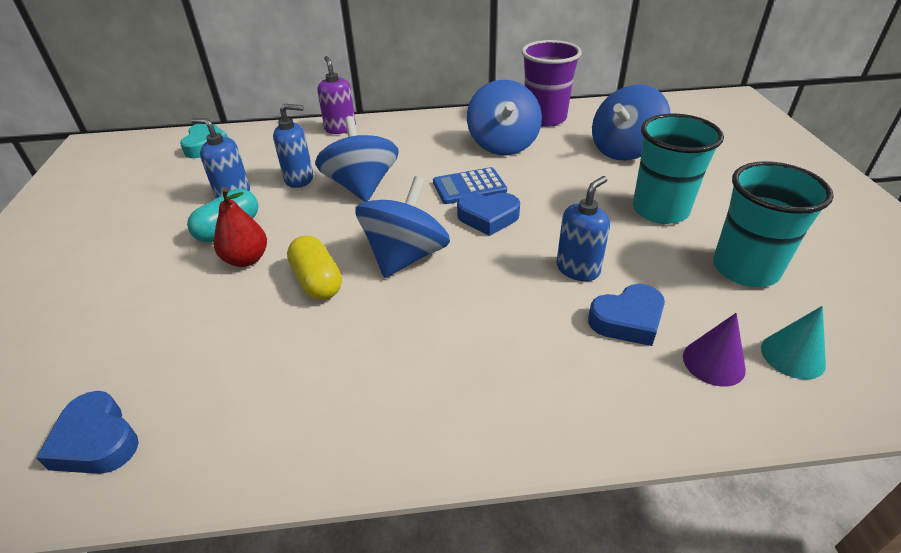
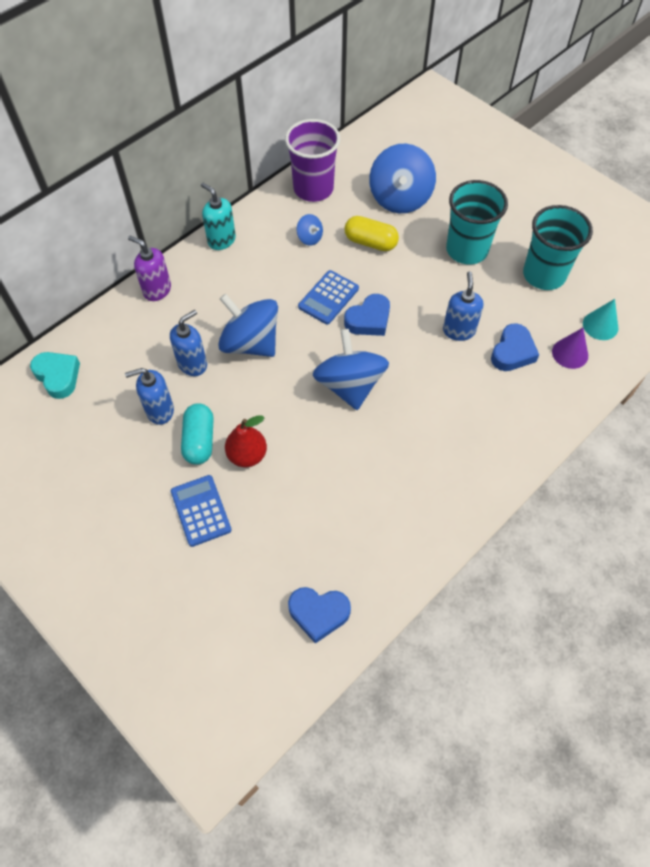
camera: 40 degrees left, 20 degrees up
yellow capsule [287,236,342,300] -> yellow capsule moved to [344,216,399,251]
blue spinning top [467,80,542,155] -> blue spinning top [297,214,323,246], size x0.45
none -> blue calculator [171,475,232,547]
none -> turquoise soap dispenser [201,183,236,250]

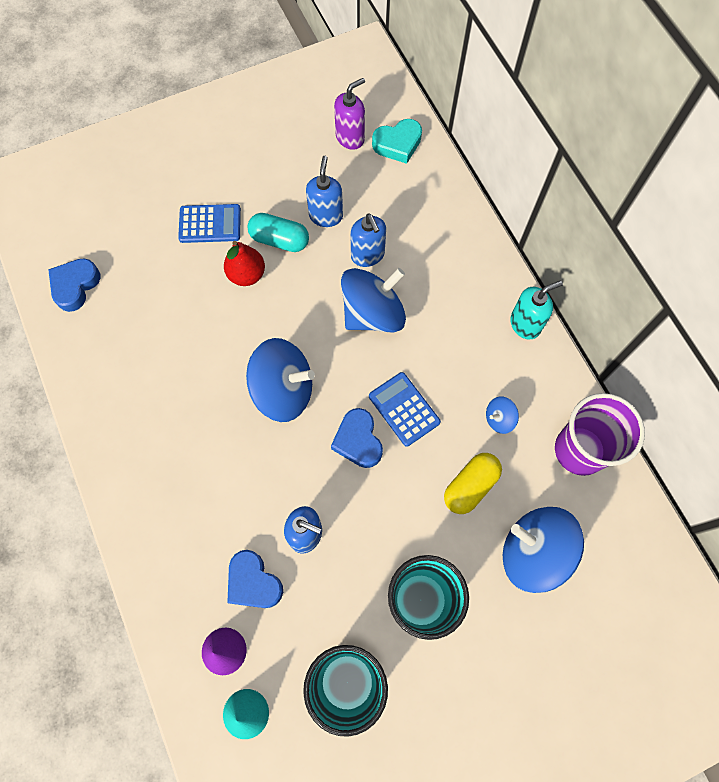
camera: 110 degrees right, 10 degrees up
purple soap dispenser [128,236,171,301] -> purple soap dispenser moved to [334,78,365,150]

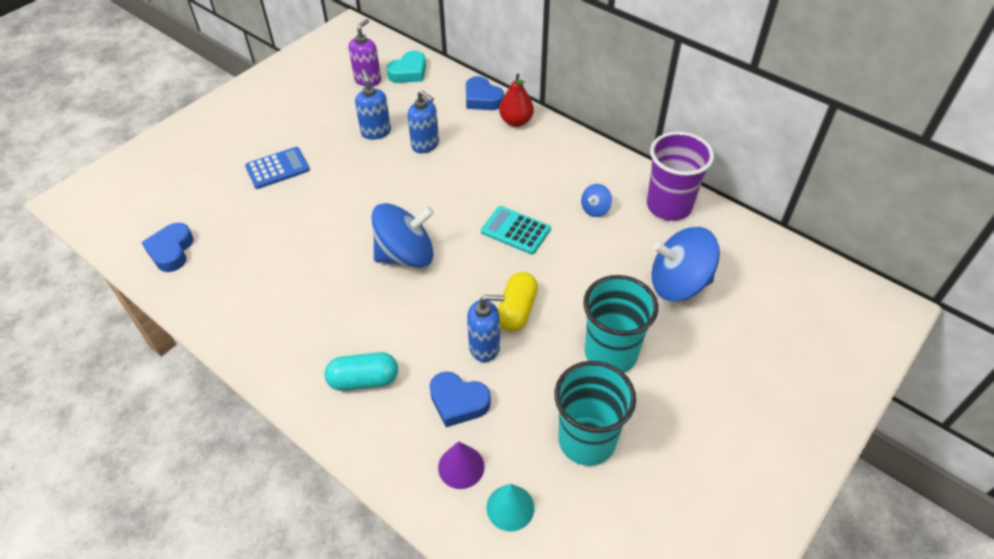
camera: 25 degrees left, 20 degrees down
red pear [224,241,265,286] -> red pear moved to [499,74,534,127]
turquoise capsule [248,213,309,252] -> turquoise capsule moved to [325,352,398,391]
blue heart [331,408,383,468] -> blue heart moved to [466,76,504,110]
blue spinning top [341,268,406,333] -> none
blue calculator [369,372,441,447] -> turquoise calculator [481,206,551,254]
yellow capsule [444,453,502,514] -> yellow capsule moved to [498,272,538,332]
turquoise soap dispenser [510,281,563,339] -> none

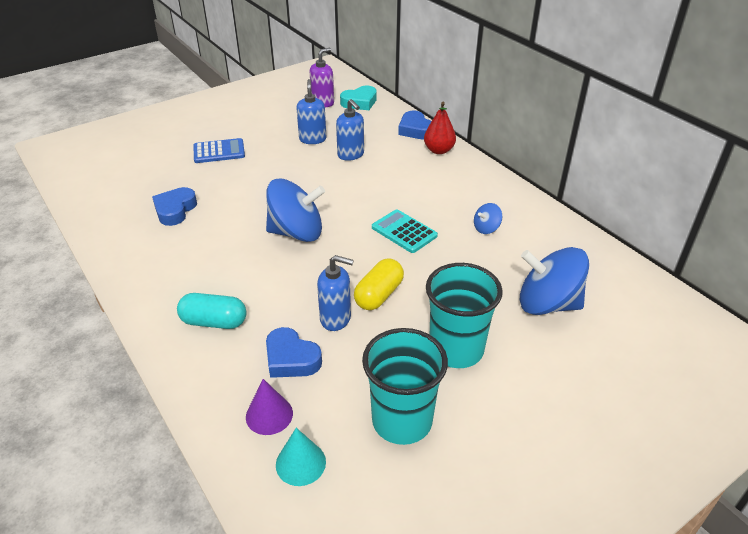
camera: 15 degrees right, 10 degrees down
blue heart [141,223,193,272] -> blue heart moved to [152,187,197,226]
purple cup [647,131,714,221] -> none

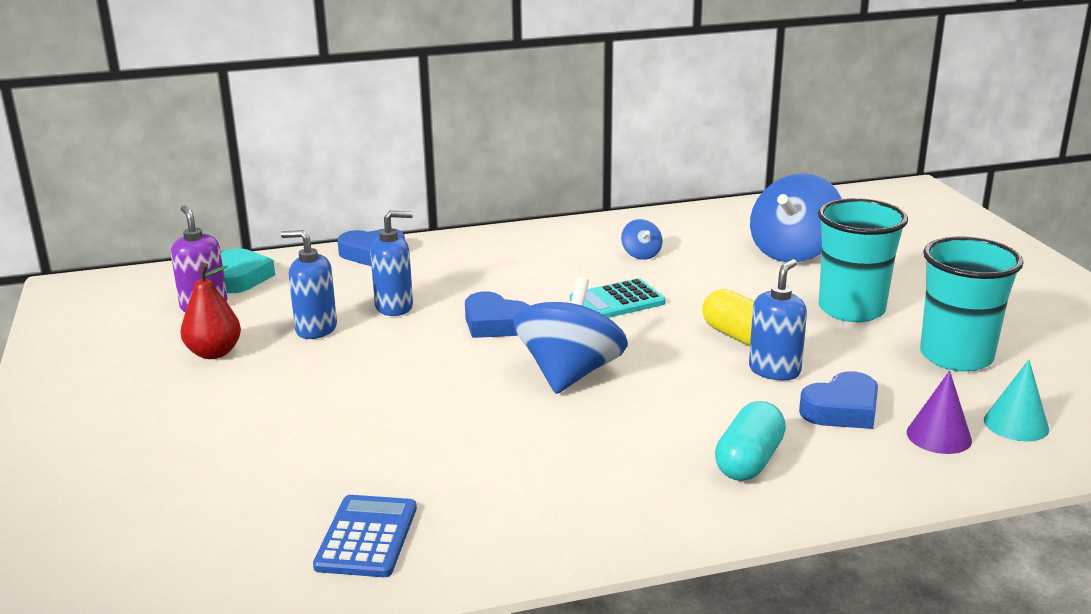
camera: 70 degrees left, 15 degrees down
blue heart [152,187,197,226] -> blue heart moved to [465,292,530,338]
blue calculator [194,138,245,163] -> blue calculator moved to [313,495,417,577]
red pear [424,102,456,154] -> red pear moved to [180,263,241,359]

